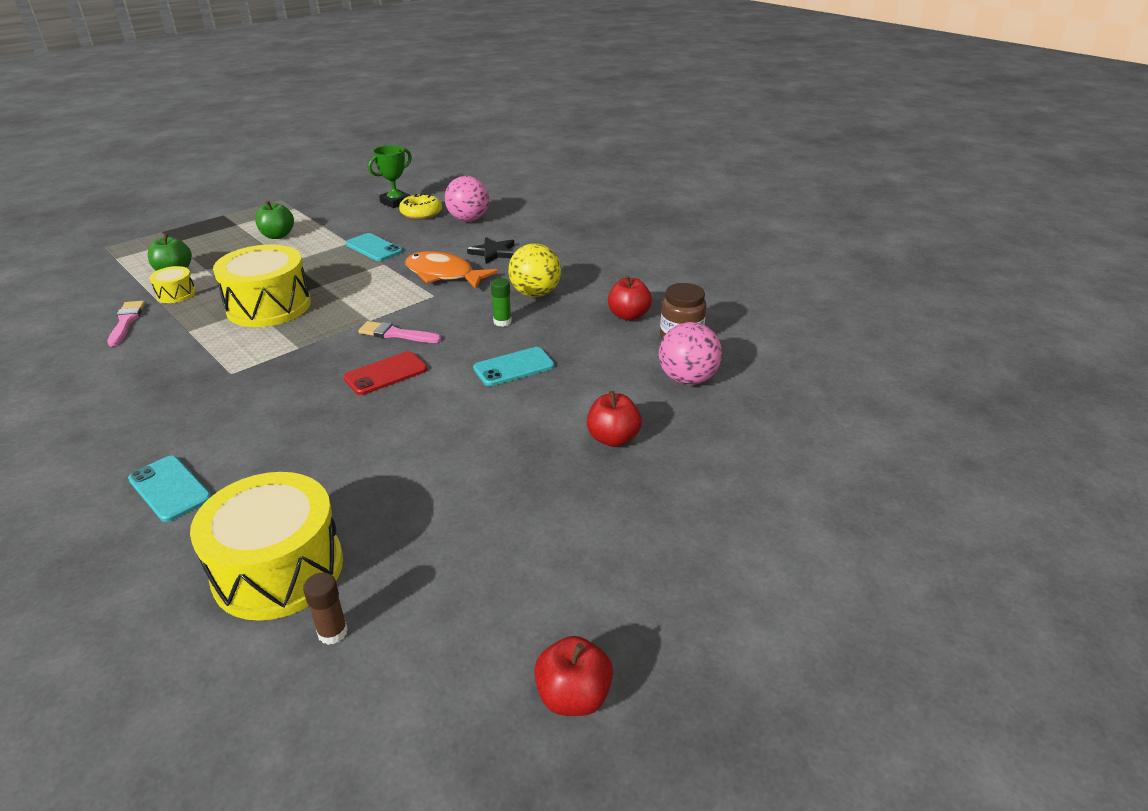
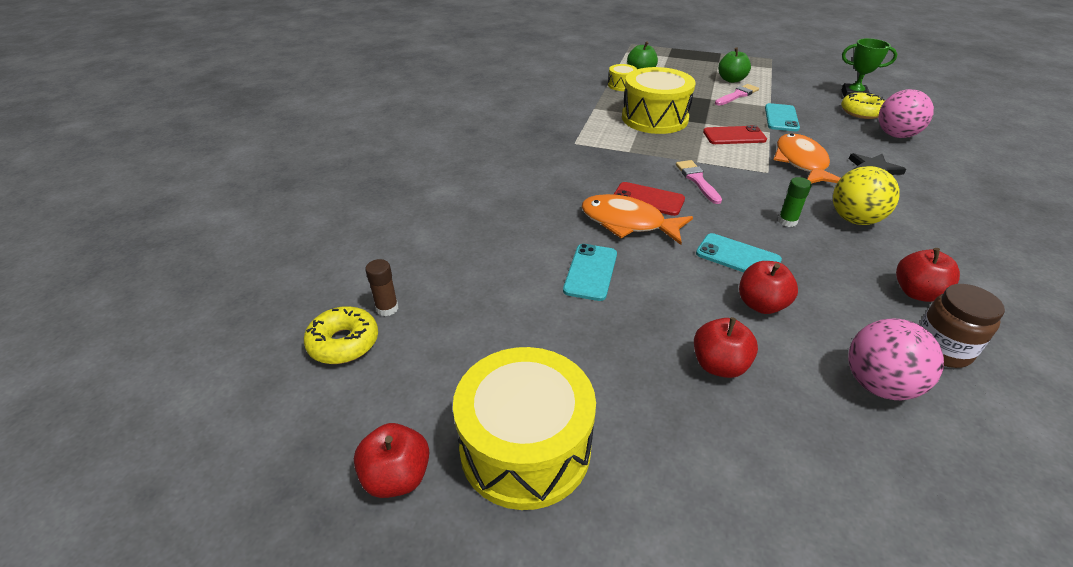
camera: 60 degrees right, 5 degrees up
pink brush [107,301,145,347] -> pink brush moved to [715,84,759,106]
turquoise phone [128,456,211,522] -> turquoise phone moved to [563,244,617,301]
yellow drum [190,472,343,621] -> yellow drum moved to [453,347,596,510]
none -> yellow donut [304,306,378,364]
none -> orange fish [581,194,693,245]
none -> red phone [703,125,767,144]
none -> red apple [739,261,798,314]

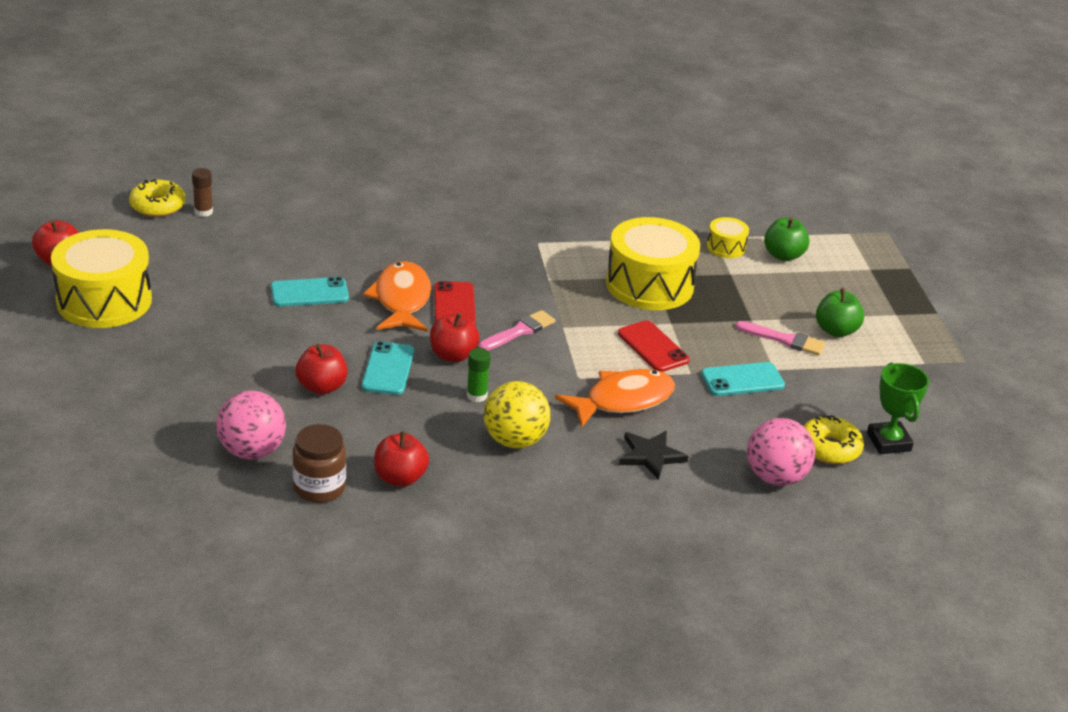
camera: 60 degrees right, 5 degrees down
red apple [694,317,758,378] -> red apple moved to [430,313,480,362]

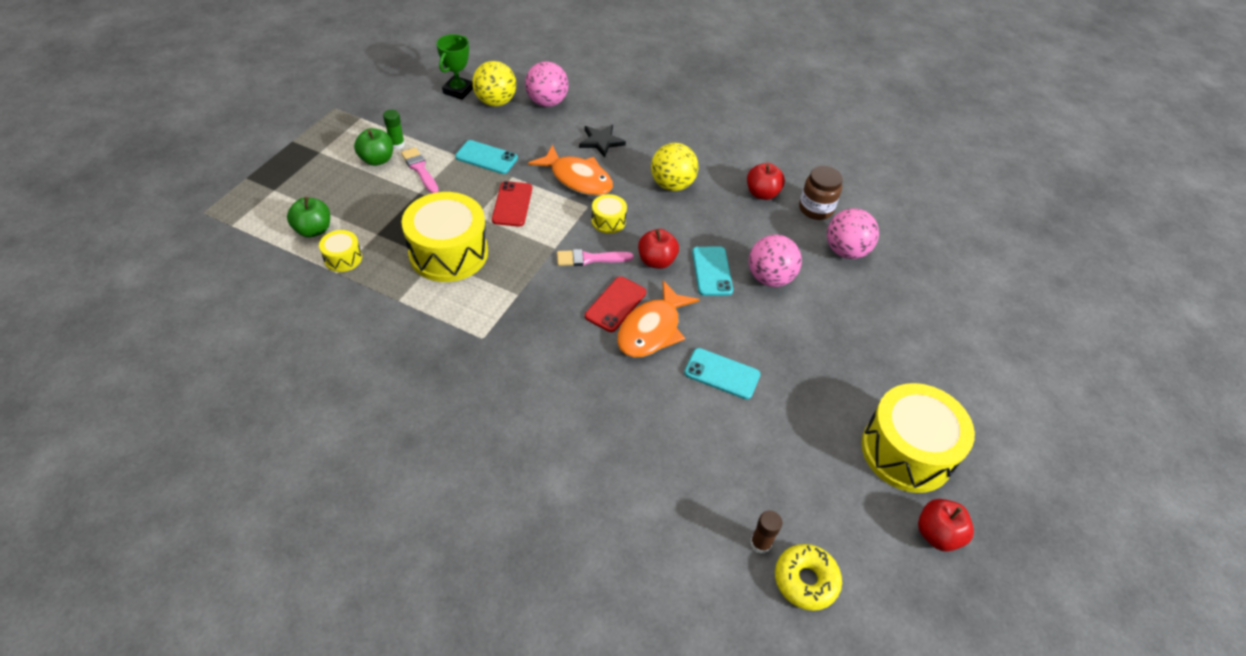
camera: 145 degrees left, 15 degrees up
red apple [295,344,348,395] -> pink ball [749,235,802,287]
turquoise phone [362,341,414,395] -> turquoise phone turned 45 degrees counterclockwise [692,247,733,296]
green glue stick [467,348,490,402] -> green glue stick moved to [383,110,405,150]
orange fish [555,369,675,428] -> orange fish turned 150 degrees counterclockwise [528,144,613,196]
yellow donut [803,415,864,464] -> yellow ball [472,61,516,106]
none -> yellow drum [591,194,627,234]

